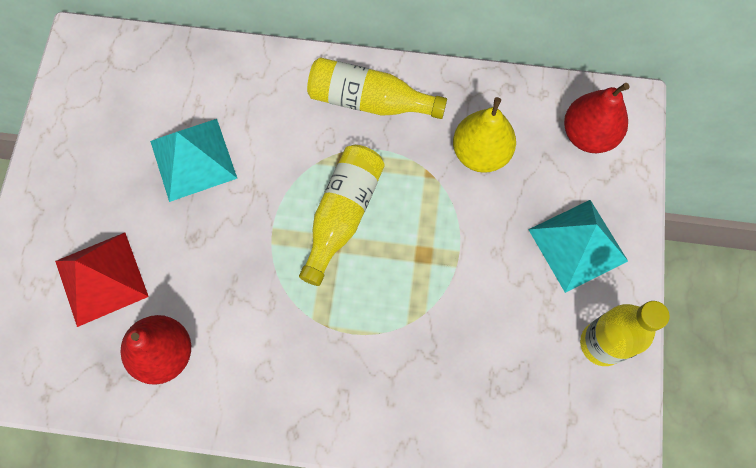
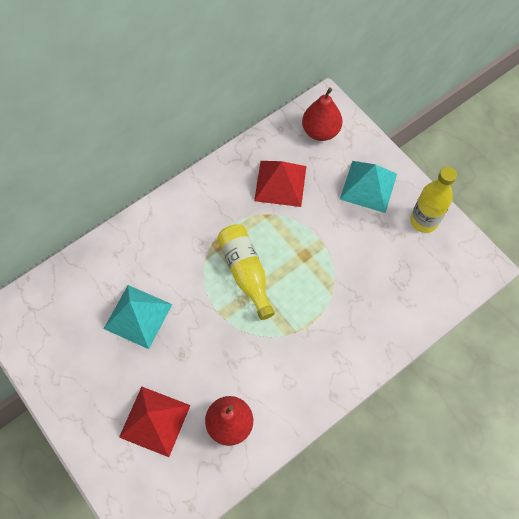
camera: 45 degrees left, 5 degrees down
yellow bottle [307,57,447,119] -> none
yellow pear [453,97,516,173] -> red pyramid [254,161,306,207]

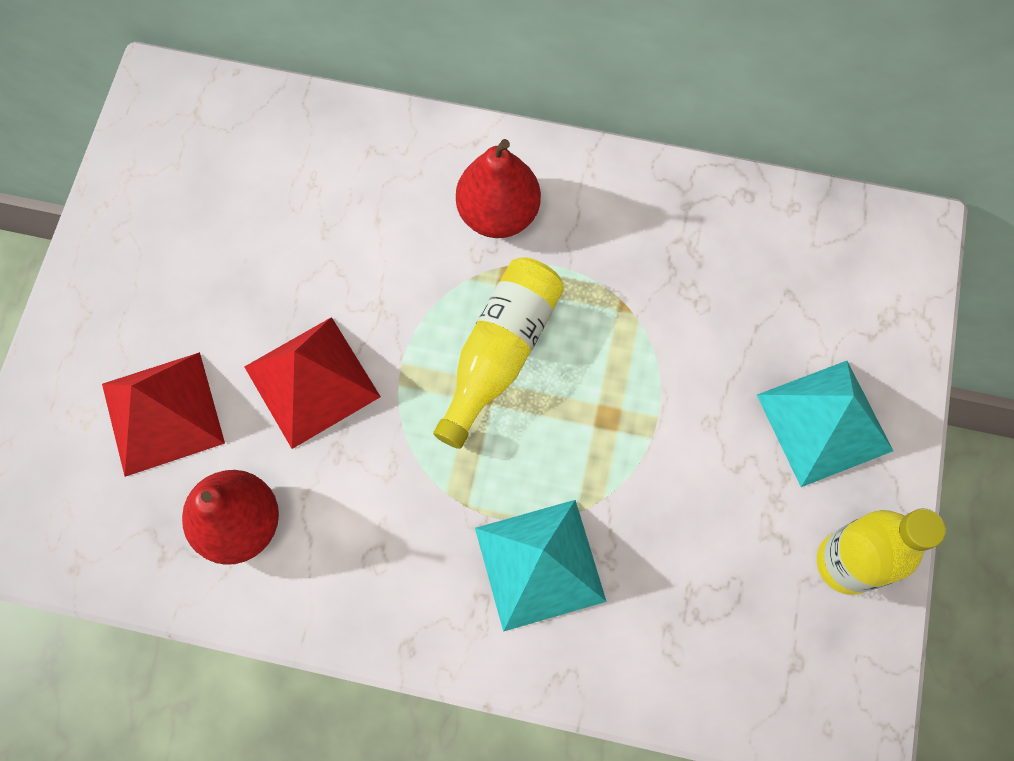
camera: 50 degrees right, 5 degrees up
turquoise pyramid [104,285,172,349] -> turquoise pyramid moved to [475,500,607,632]
red pyramid [254,161,306,207] -> red pyramid moved to [244,317,381,449]
red pear [302,87,342,141] -> red pear moved to [456,139,541,238]

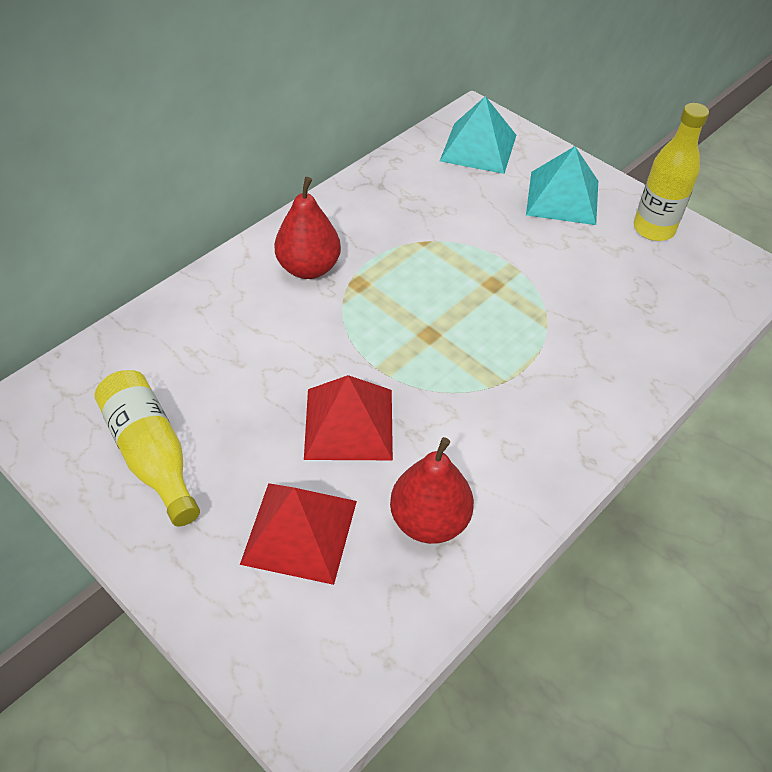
camera: 60 degrees left, 20 degrees down
yellow bottle [433,257,564,449] -> yellow bottle moved to [95,370,200,526]
turquoise pyramid [475,500,607,632] -> turquoise pyramid moved to [440,96,516,174]

